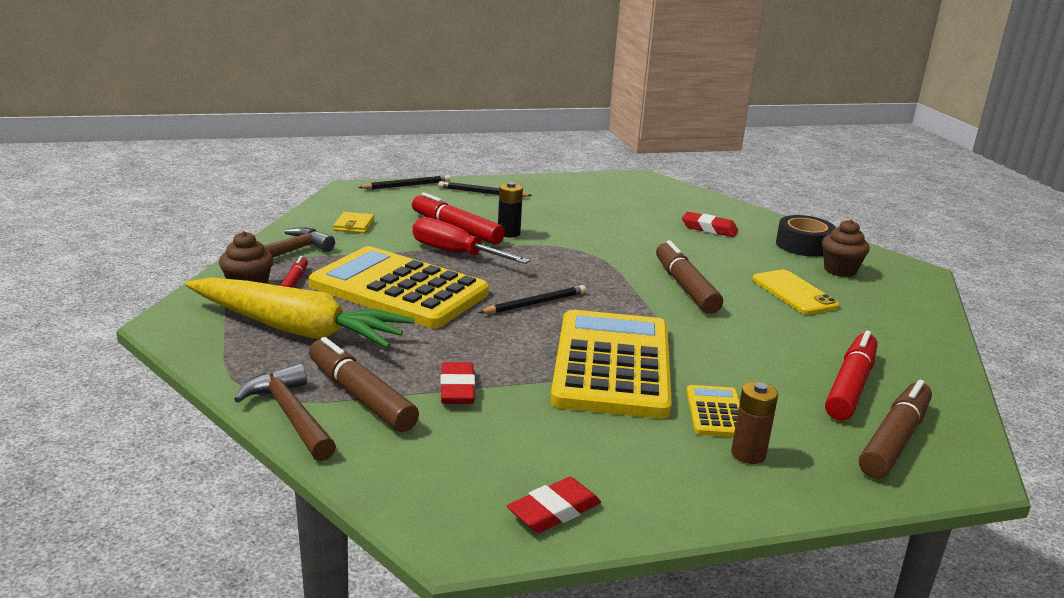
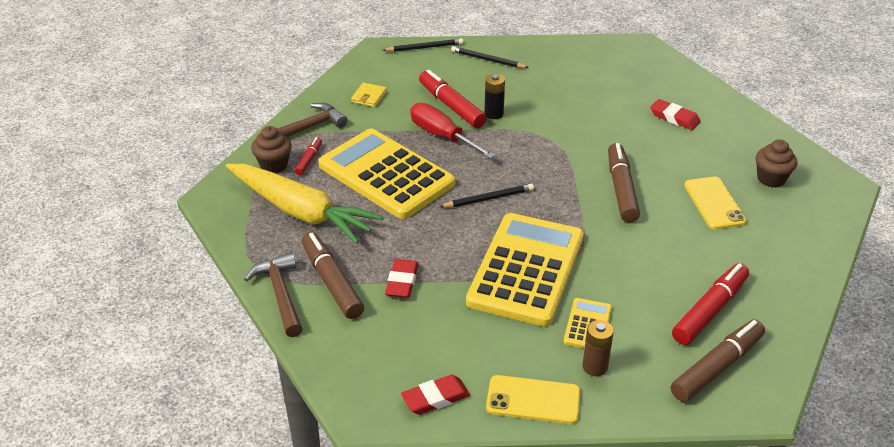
camera: 15 degrees right, 15 degrees up
black tape [776,215,836,257] -> none
none -> yellow phone [486,375,581,424]

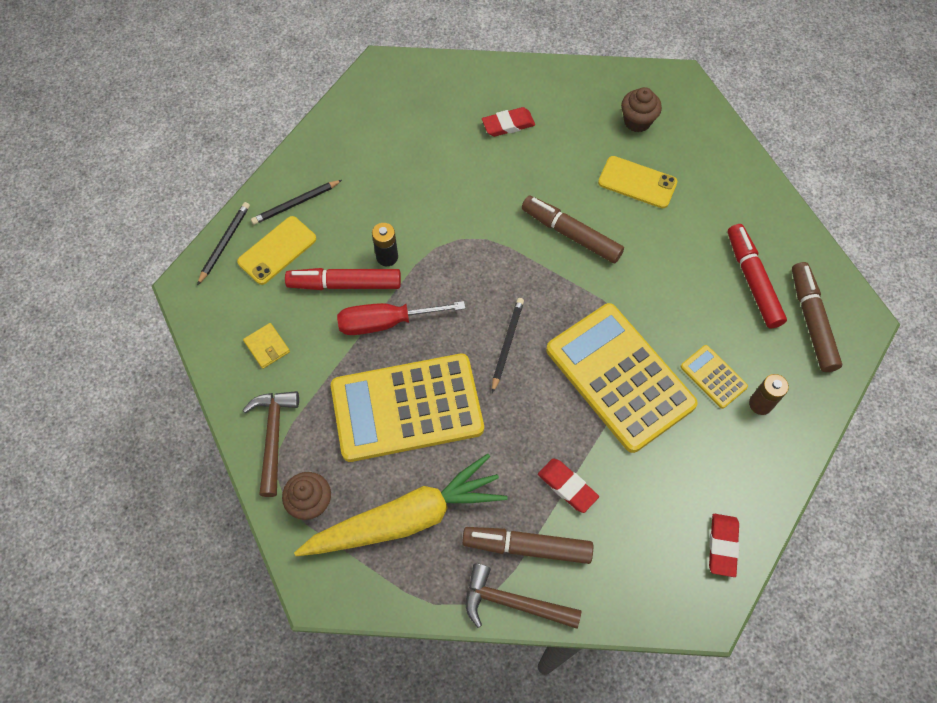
camera: 55 degrees left, 25 degrees up
red marker [294,137,322,175] -> none
yellow phone [486,375,581,424] -> yellow phone moved to [237,216,316,285]

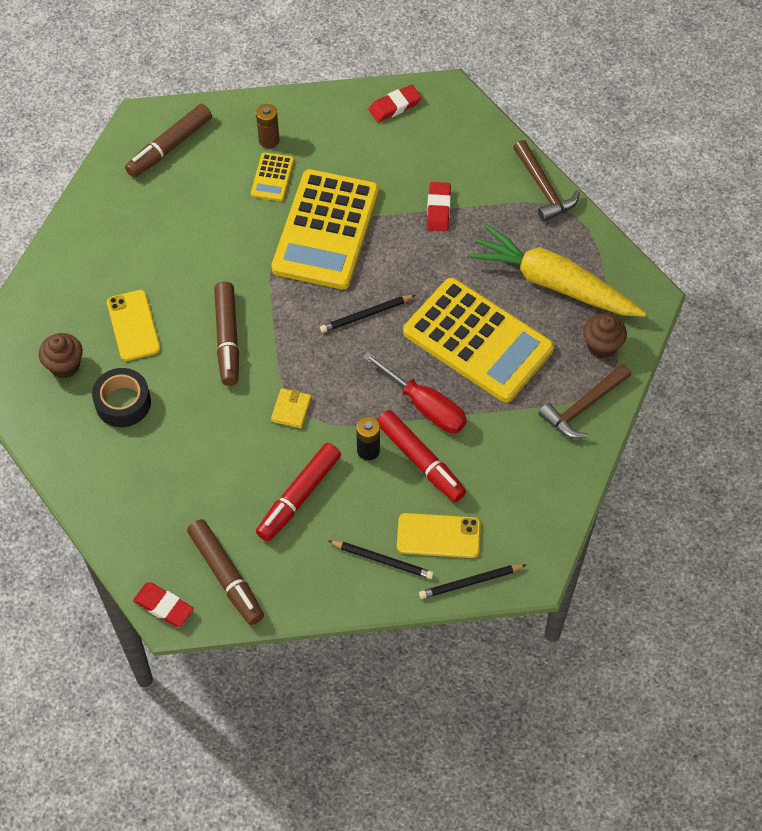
camera: 130 degrees left, 5 degrees down
yellow wallet [243,323,290,369] -> yellow wallet moved to [271,388,311,428]
brown marker [462,527,593,564] -> brown marker moved to [187,519,264,625]
red eraser [482,107,535,137] -> red eraser moved to [133,582,194,627]
red marker [728,224,787,329] -> red marker moved to [256,443,341,542]
none -> black tape [92,368,151,427]

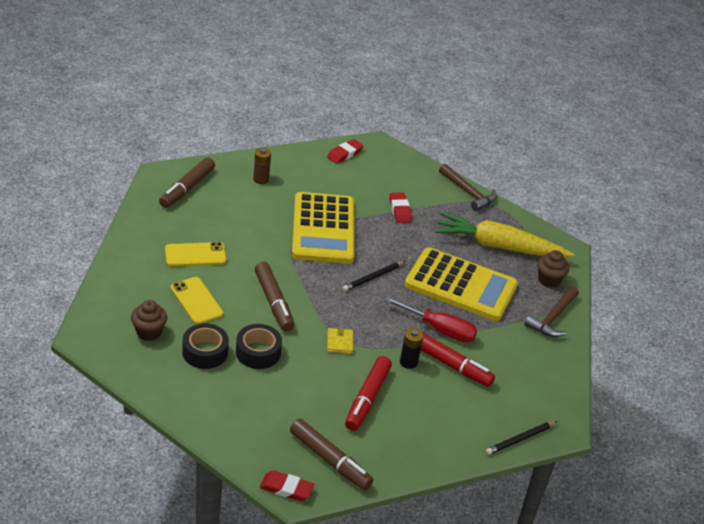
camera: 20 degrees left, 20 degrees down
yellow calculator [251,152,294,201] -> none
black pencil [329,541,434,579] -> none
yellow phone [397,513,481,558] -> yellow phone moved to [165,242,226,267]
none -> black tape [236,324,282,369]

